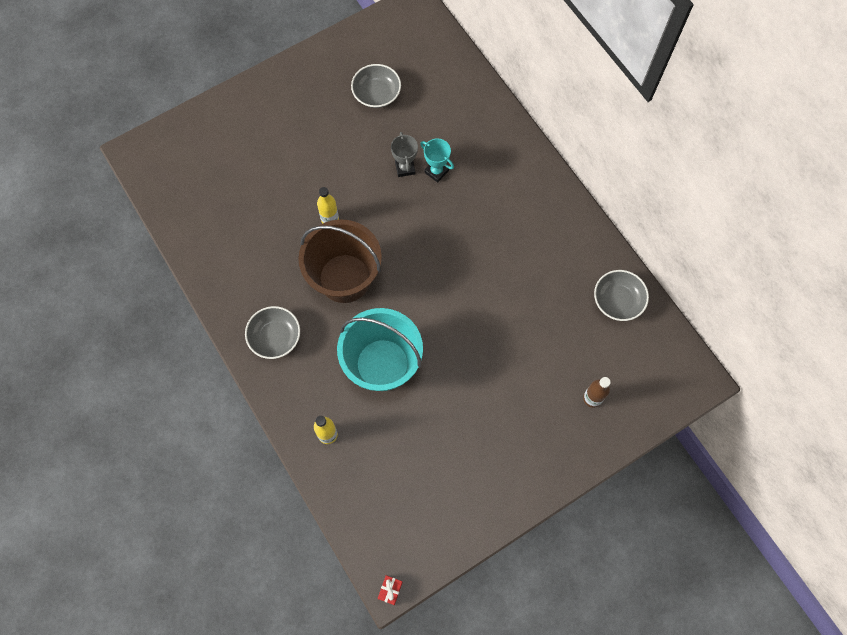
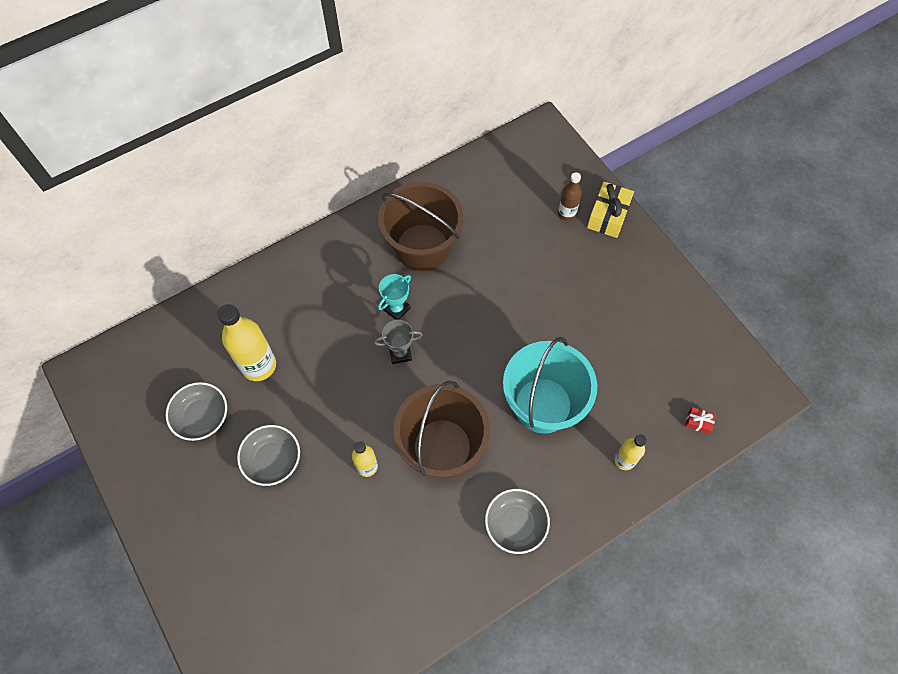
camera: 90 degrees left, 5 degrees down
red gift [378,575,403,605] -> red gift moved to [685,407,716,434]
grey trophy [391,132,418,177] -> grey trophy moved to [374,320,423,364]
turquoise trophy [420,138,454,183] -> turquoise trophy moved to [378,274,411,320]
grey bowl [594,270,649,321] -> grey bowl moved to [237,425,300,486]
none -> yellow bottle [217,304,276,381]
none -> brown bucket [378,182,464,271]
none -> yellow gift [587,182,634,238]

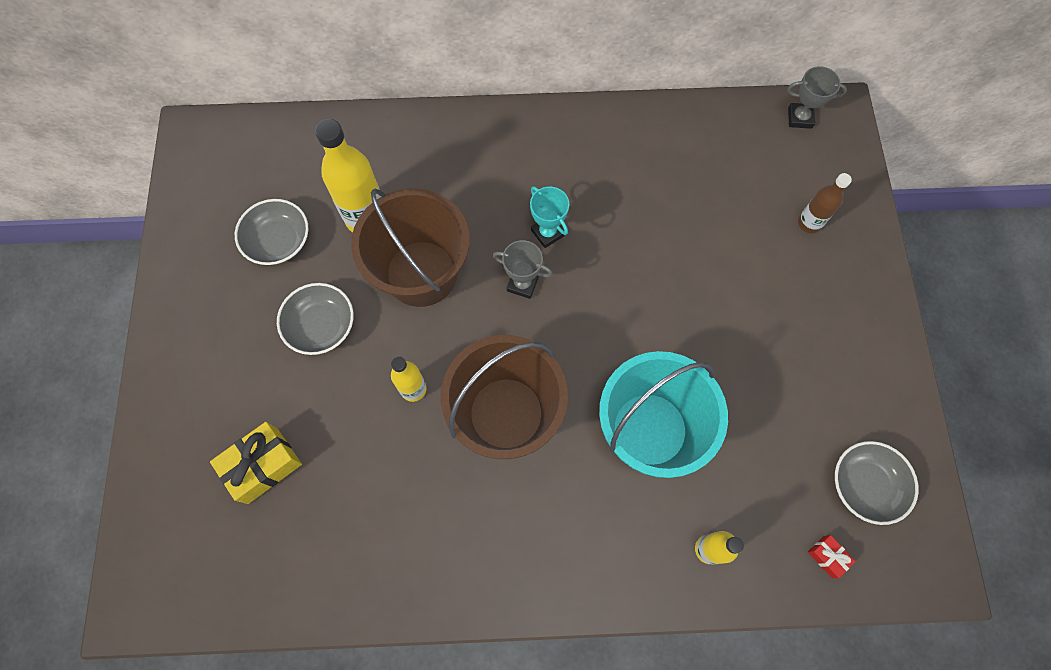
camera: 30 degrees right, 5 degrees up
brown bucket [378,182,464,271] -> brown bucket moved to [351,188,470,307]
turquoise trophy [378,274,411,320] -> turquoise trophy turned 75 degrees clockwise [530,186,569,248]
grey bowl [485,489,550,554] -> grey bowl moved to [835,441,919,525]
yellow gift [587,182,634,238] -> yellow gift moved to [210,422,302,504]
none -> grey trophy [787,66,847,129]

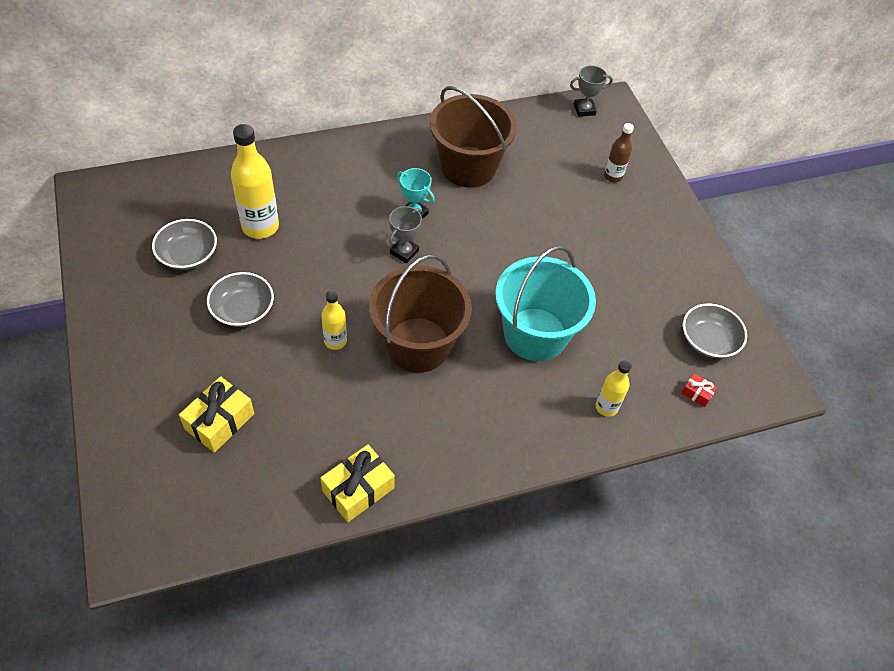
camera: 20 degrees left, 15 degrees down
brown bucket [351,188,470,307] -> brown bucket moved to [430,86,517,188]
grey trophy [493,240,553,299] -> grey trophy turned 60 degrees counterclockwise [389,206,422,263]
none -> yellow gift [320,444,395,522]

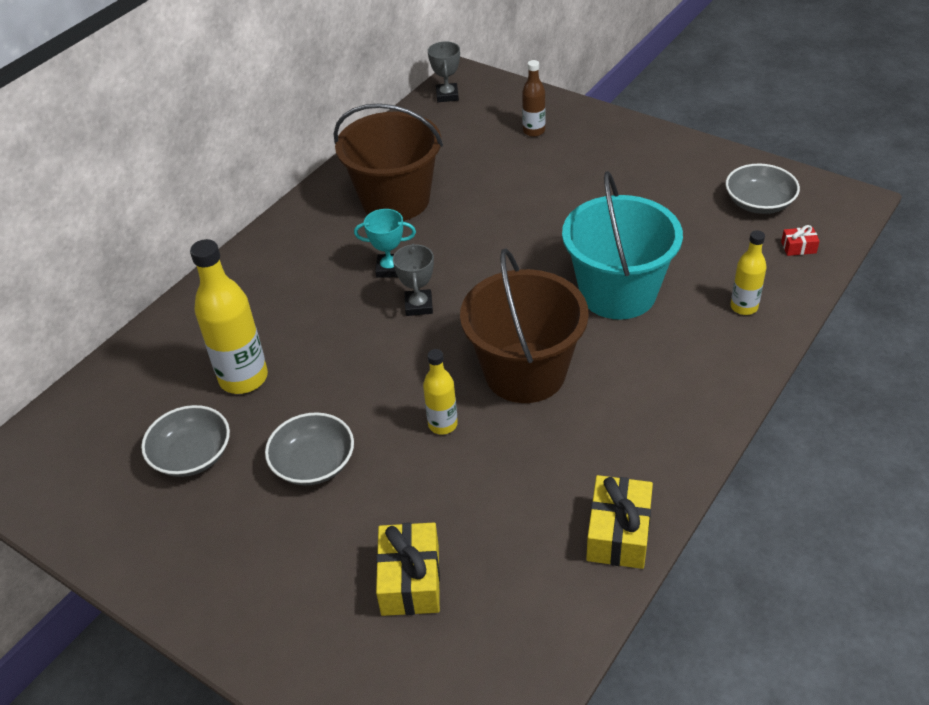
camera: 30 degrees left, 10 degrees down
grey trophy [570,66,613,117] -> grey trophy turned 45 degrees counterclockwise [428,41,460,102]

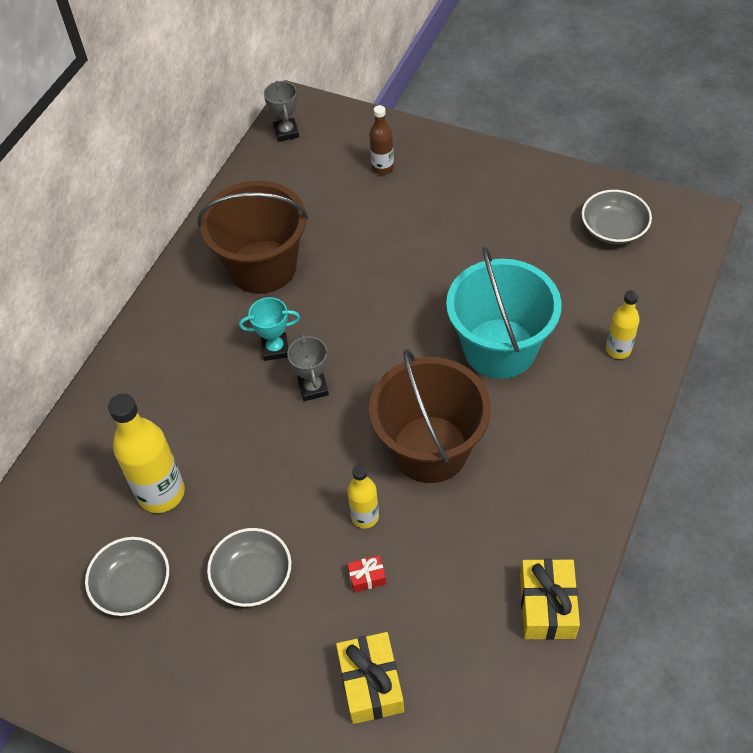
camera: 10 degrees left, 10 degrees up
red gift [781,225,820,256] -> red gift moved to [347,555,386,593]

